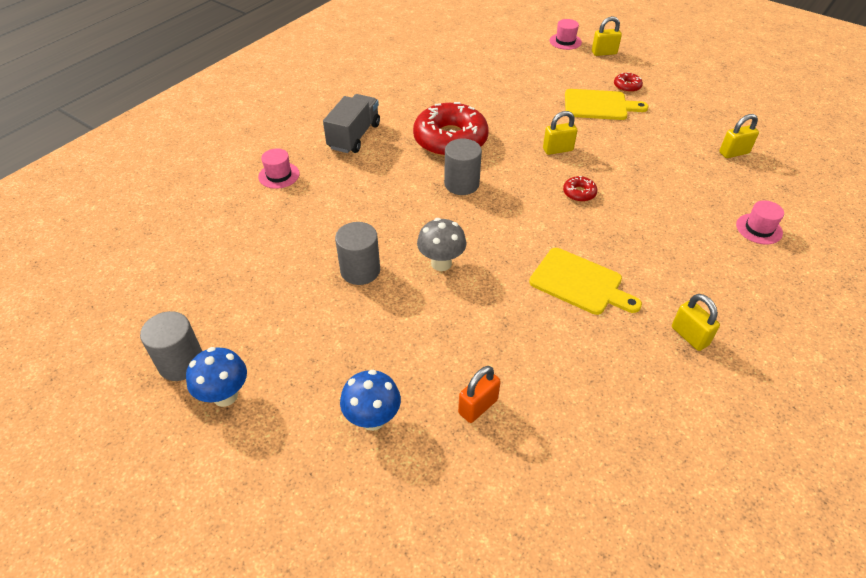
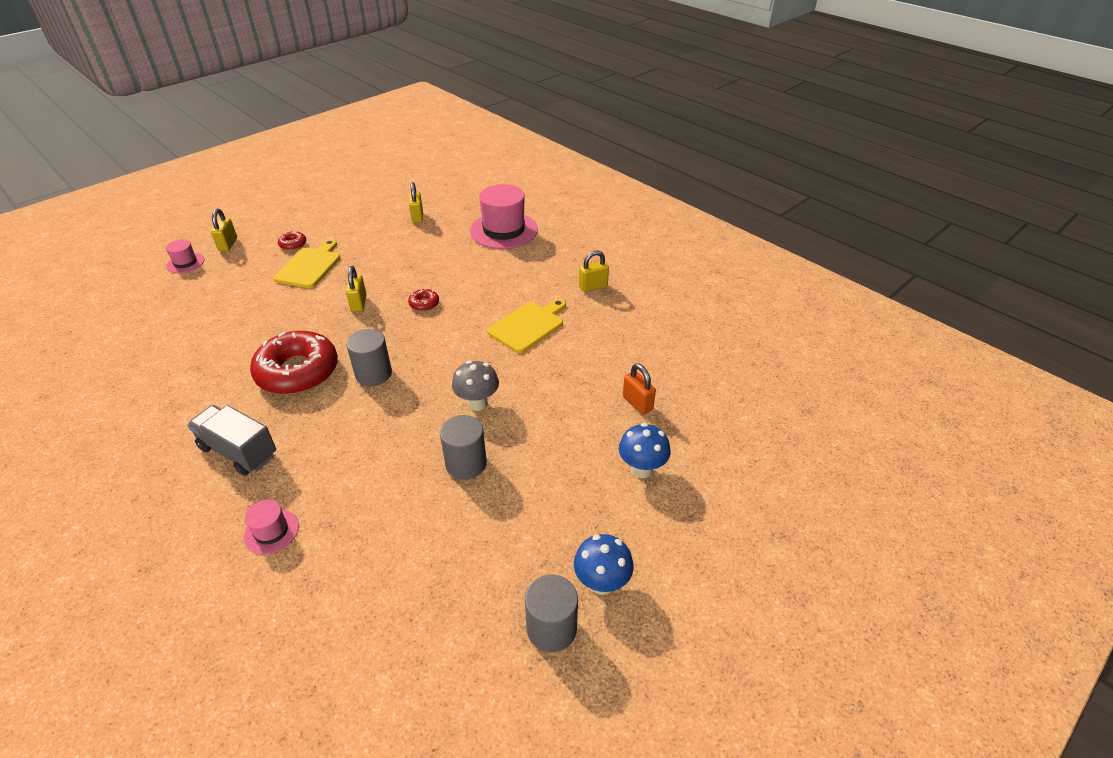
camera: 80 degrees left, 5 degrees down
pink hat [736,200,784,244] -> pink hat [470,184,538,249], size x2.04

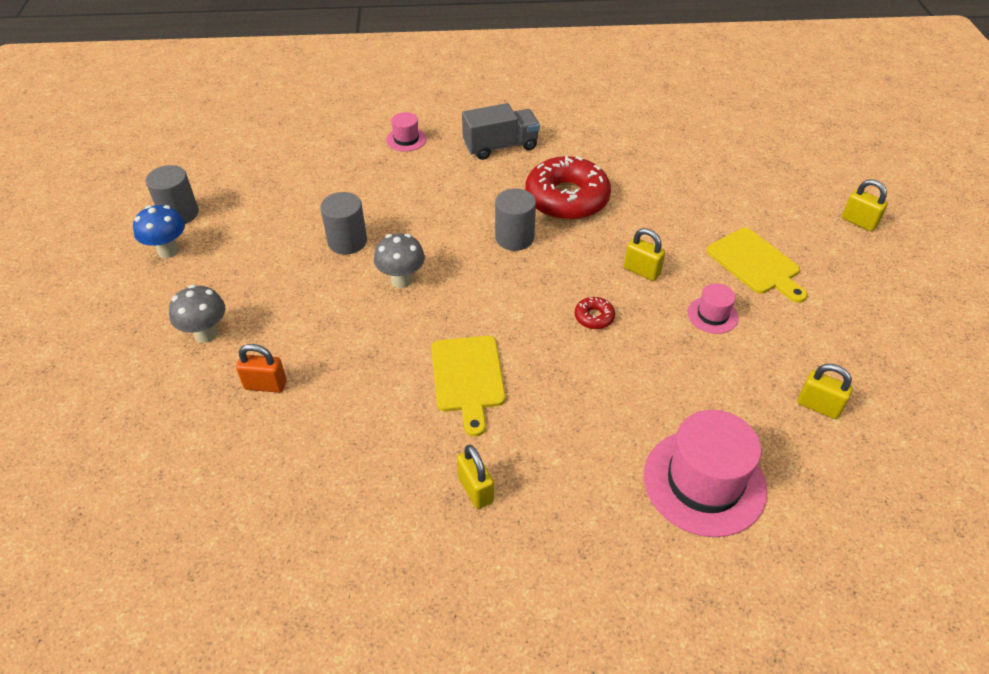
camera: 130 degrees right, 5 degrees up
pink hat [166,239,204,273] -> pink hat moved to [688,284,739,334]
red donut [278,231,306,250] -> none
yellow padlock [579,251,609,292] -> yellow padlock turned 45 degrees counterclockwise [457,445,494,509]
blue mushroom [619,423,671,478] -> grey mushroom [169,285,225,343]

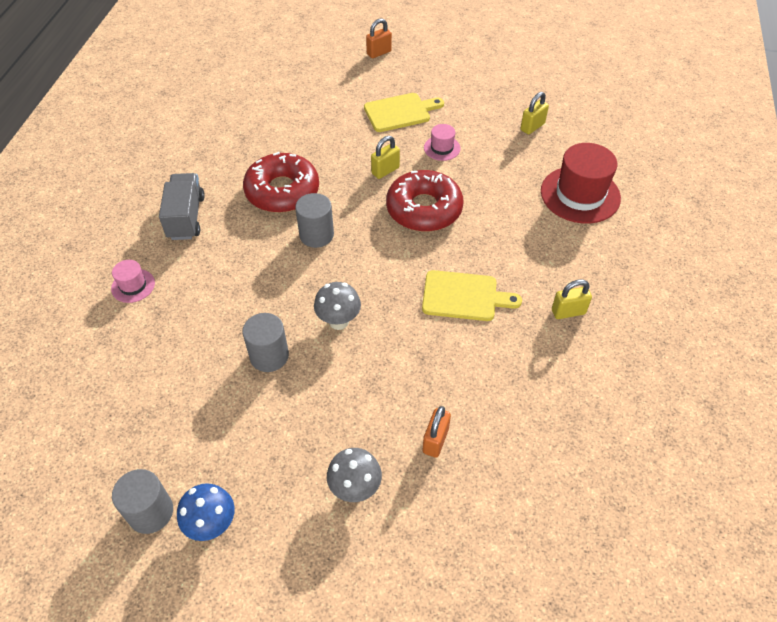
camera: 75 degrees left, 5 degrees up
red donut [575,297,615,329] -> red donut [386,170,464,232], size x2.42
pink hat [644,410,767,537] -> red hat [541,143,621,224]
yellow padlock [842,179,888,231] -> orange padlock [366,18,392,58]

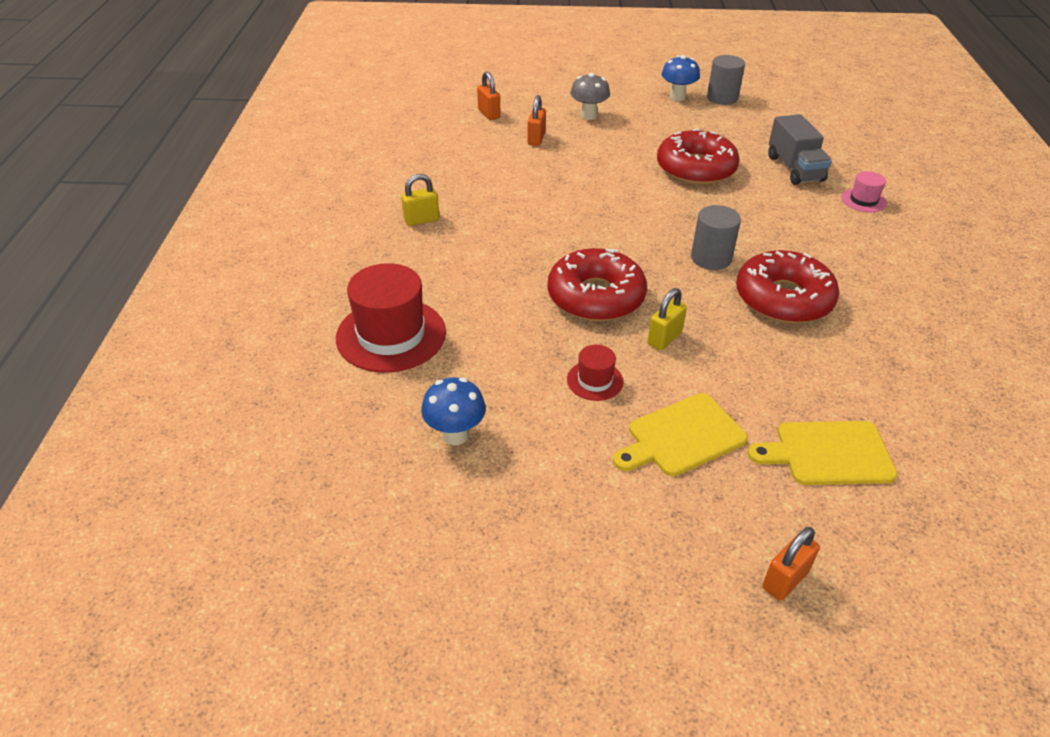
camera: 170 degrees right, 10 degrees down
grey truck [159,173,205,240] -> grey truck moved to [768,114,832,185]
grey cylinder [242,313,289,372] -> red donut [657,128,740,185]
grey mushroom [314,282,361,330] -> none
yellow cutting board [422,270,522,321] -> yellow cutting board moved to [748,421,898,485]
pink hat [424,124,461,161] -> red hat [567,345,624,401]
yellow padlock [520,92,549,135] -> blue mushroom [421,377,486,445]
none -> orange padlock [477,72,500,120]

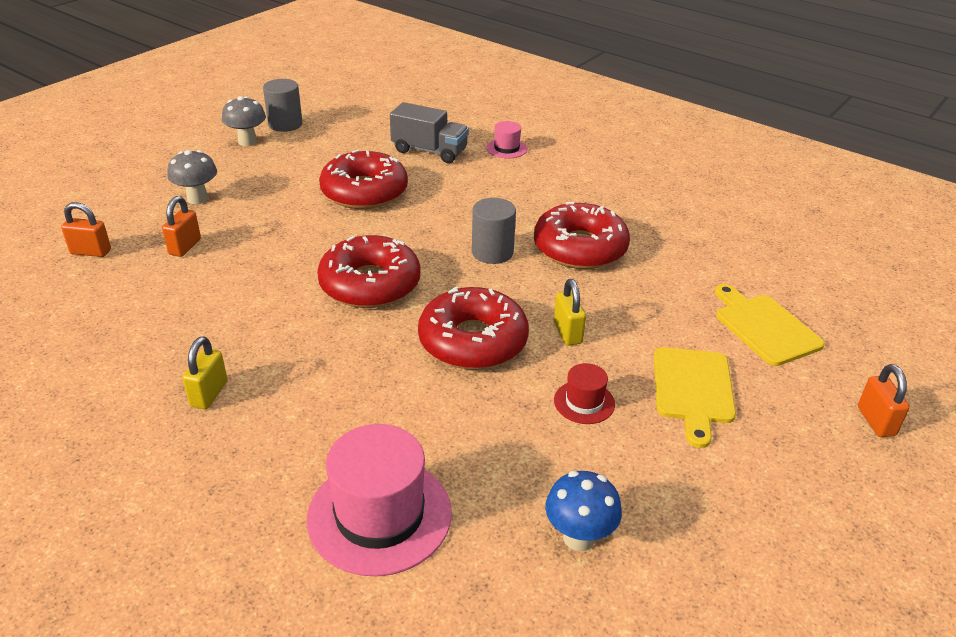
camera: 55 degrees left, 5 degrees down
red hat [336,263,446,373] -> pink hat [307,424,452,576]
orange padlock [527,95,546,146] -> orange padlock turned 60 degrees clockwise [162,196,201,257]
blue mushroom [662,55,700,101] -> grey mushroom [222,96,266,146]
yellow cutting board [748,421,898,485] -> yellow cutting board turned 120 degrees clockwise [715,284,825,366]
none -> red donut [317,235,420,308]

